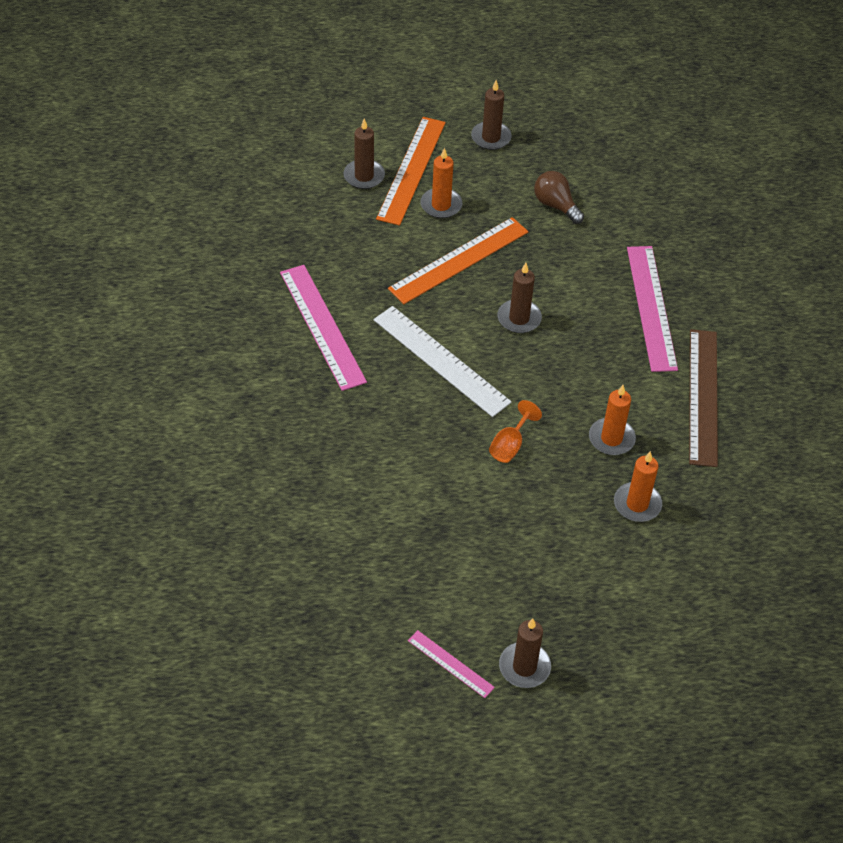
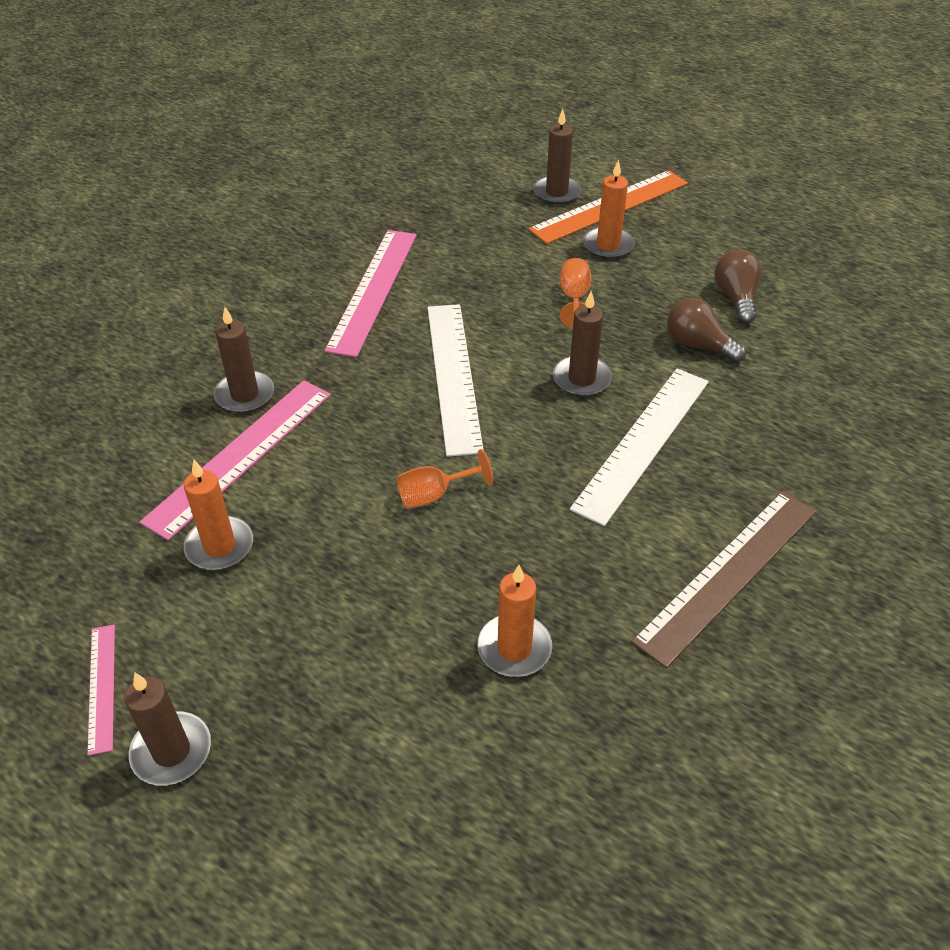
camera: 40 degrees right, 5 degrees down
orange ruler [388,217,529,304] -> orange goblet [560,258,591,328]
brown candle [471,80,512,150] -> brown candle moved to [214,307,274,413]
orange candle [589,385,636,455] -> orange candle moved to [184,460,253,570]
pink ruler [627,246,678,372] -> pink ruler moved to [140,380,331,541]
none -> white ruler [570,369,709,526]
none -> brown light bulb [667,298,746,363]

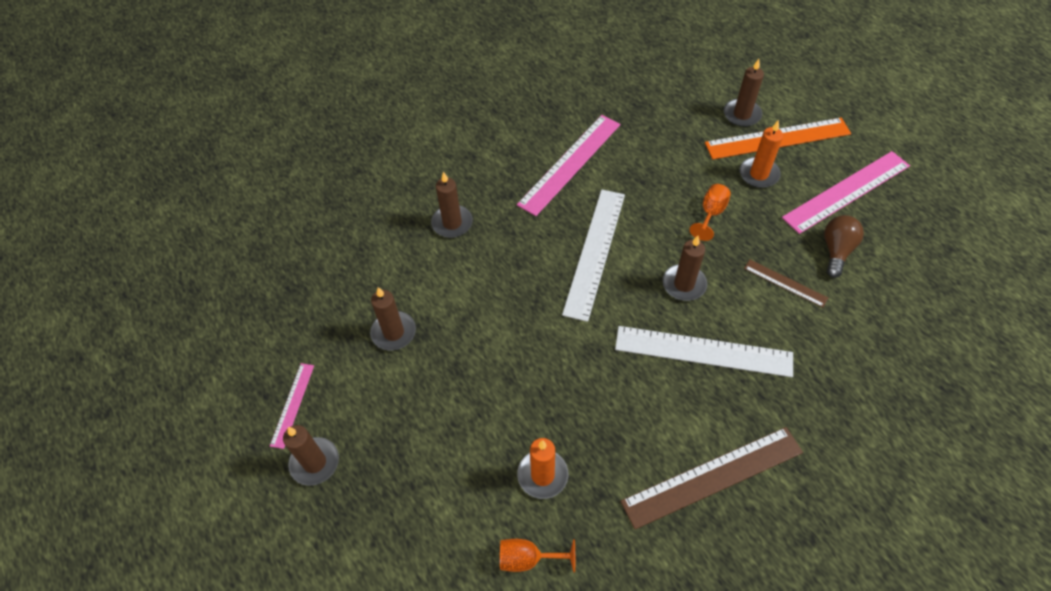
camera: 25 degrees right, 10 degrees up
pink ruler [140,380,331,541] -> pink ruler moved to [782,151,910,234]
orange candle [184,460,253,570] -> brown candle [370,287,416,351]
orange goblet [397,449,493,509] -> orange goblet moved to [500,539,575,573]
white ruler [570,369,709,526] -> white ruler turned 45 degrees clockwise [615,326,793,377]
brown light bulb [667,298,746,363] -> brown ruler [744,260,828,308]

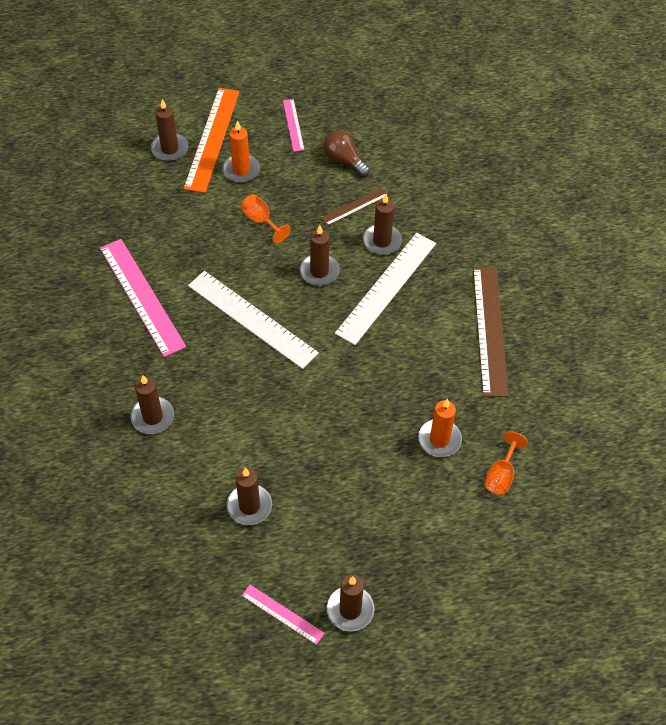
camera: 70 degrees left, 0 degrees up
pink ruler [782,151,910,234] -> pink ruler [283,99,304,152], size x0.51
none -> brown candle [363,194,402,255]

